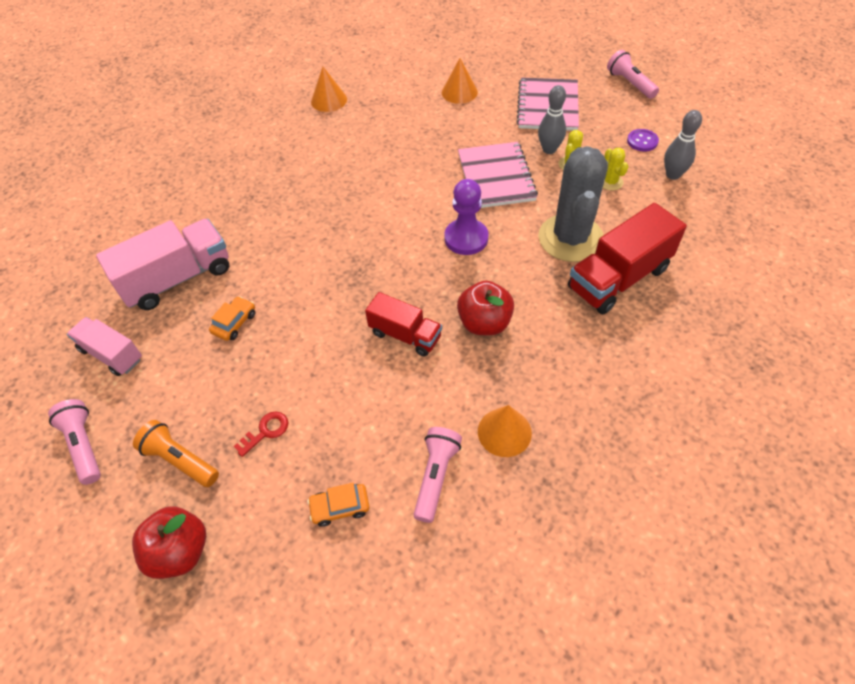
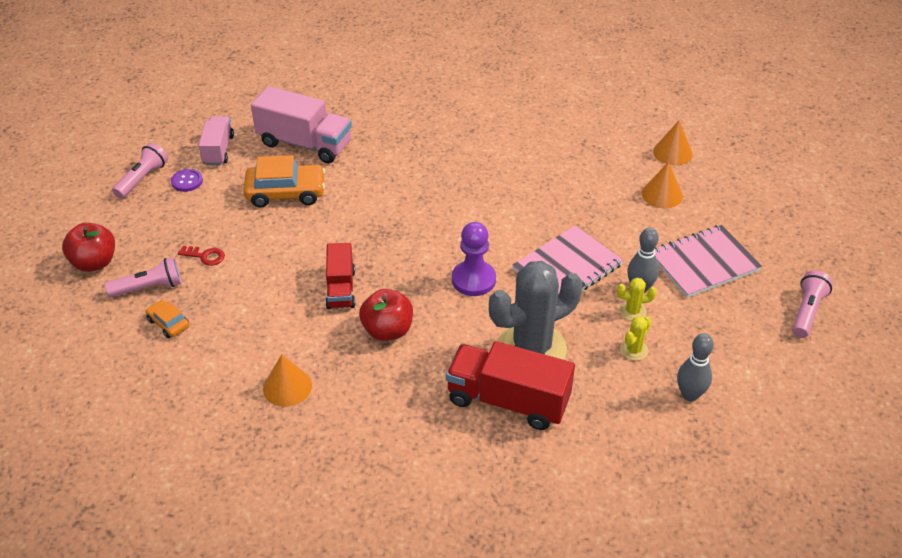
camera: 55 degrees right, 10 degrees down
orange flashlight [133,420,219,487] -> none
orange car [209,296,255,341] -> orange car [244,155,325,208], size x1.91
orange cone [311,67,347,112] -> orange cone moved to [653,121,693,165]
pink flashlight [413,427,462,523] -> pink flashlight moved to [105,257,182,297]
purple button [627,129,659,152] -> purple button moved to [171,169,203,192]

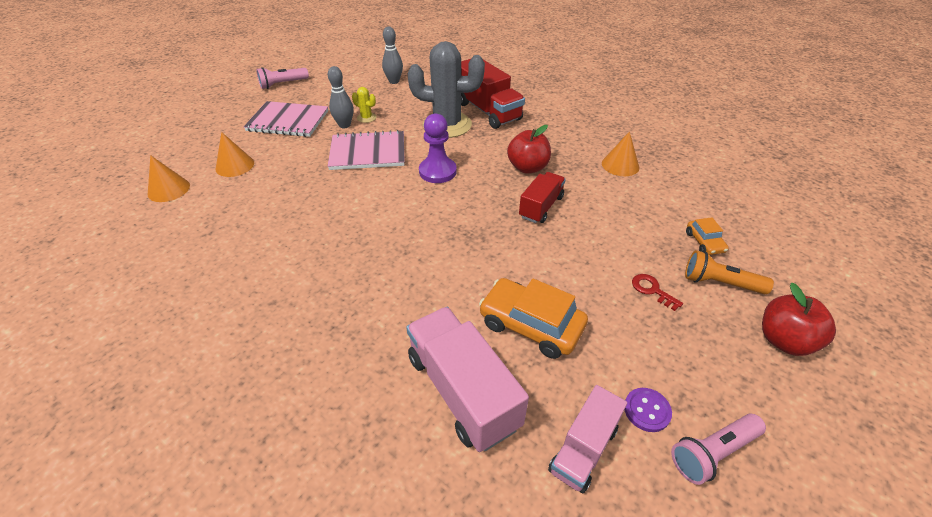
camera: 145 degrees left, 0 degrees up
pink flashlight [105,257,182,297] -> orange flashlight [685,250,774,294]
yellow cactus [620,316,651,361] -> none

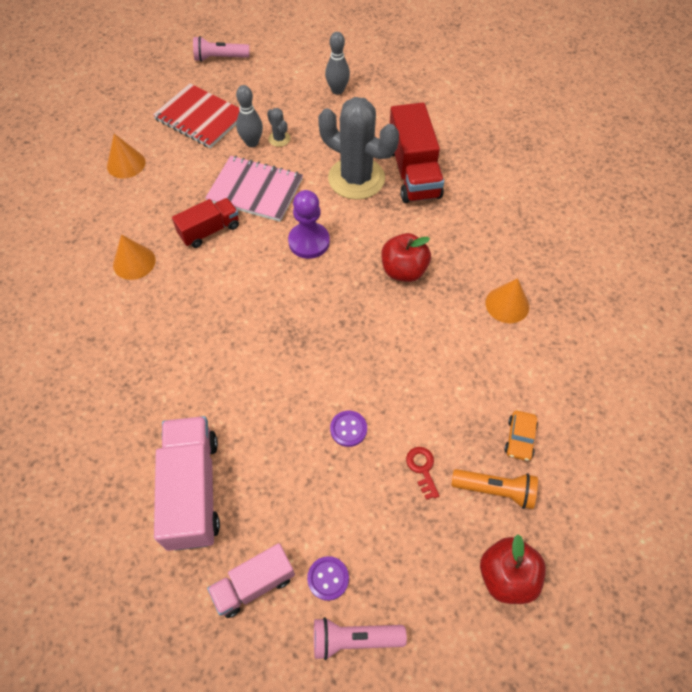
camera: 25 degrees right, 15 degrees up
orange cone [148,155,190,202] -> orange cone moved to [113,235,156,280]
pink notebook [244,101,329,137] -> red notebook [153,83,239,148]
yellow cactus [352,87,376,123] -> grey cactus [267,108,290,147]
orange car [479,278,588,359] -> none
red truck [519,172,566,223] -> red truck moved to [172,198,239,248]
orange flashlight [685,250,774,294] -> orange flashlight turned 150 degrees clockwise [451,469,538,509]
none -> purple button [330,410,367,447]

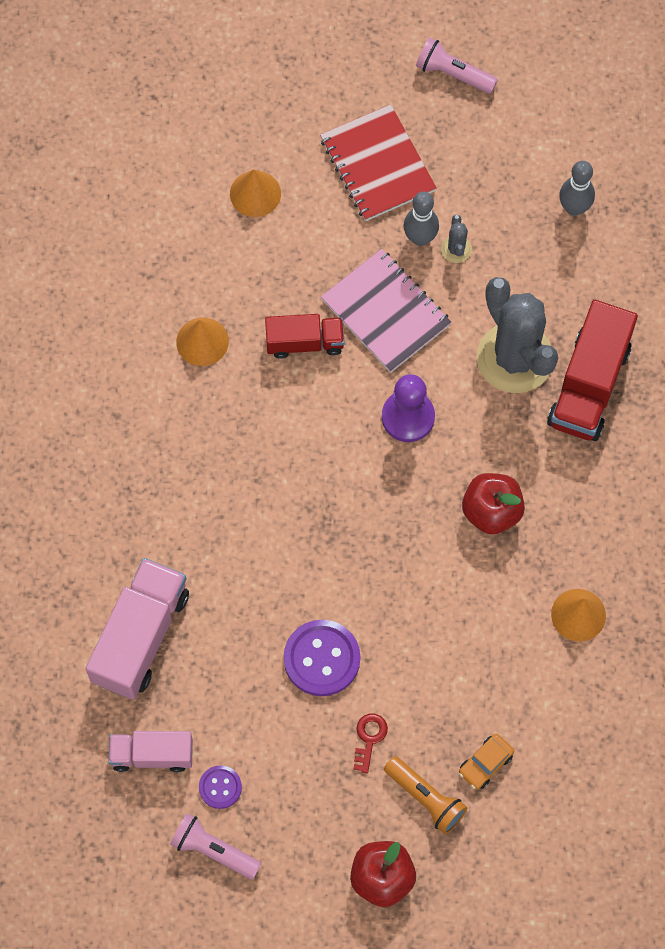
camera: 30 degrees right, 10 degrees up
purple button [330,410,367,447] -> purple button [284,620,360,696], size x1.82

